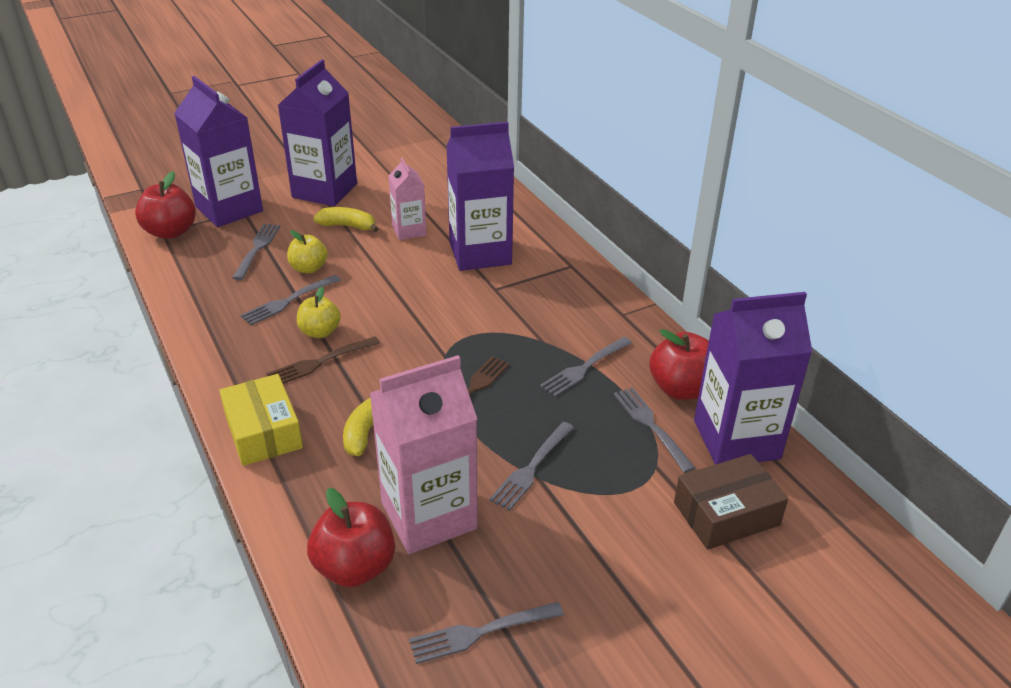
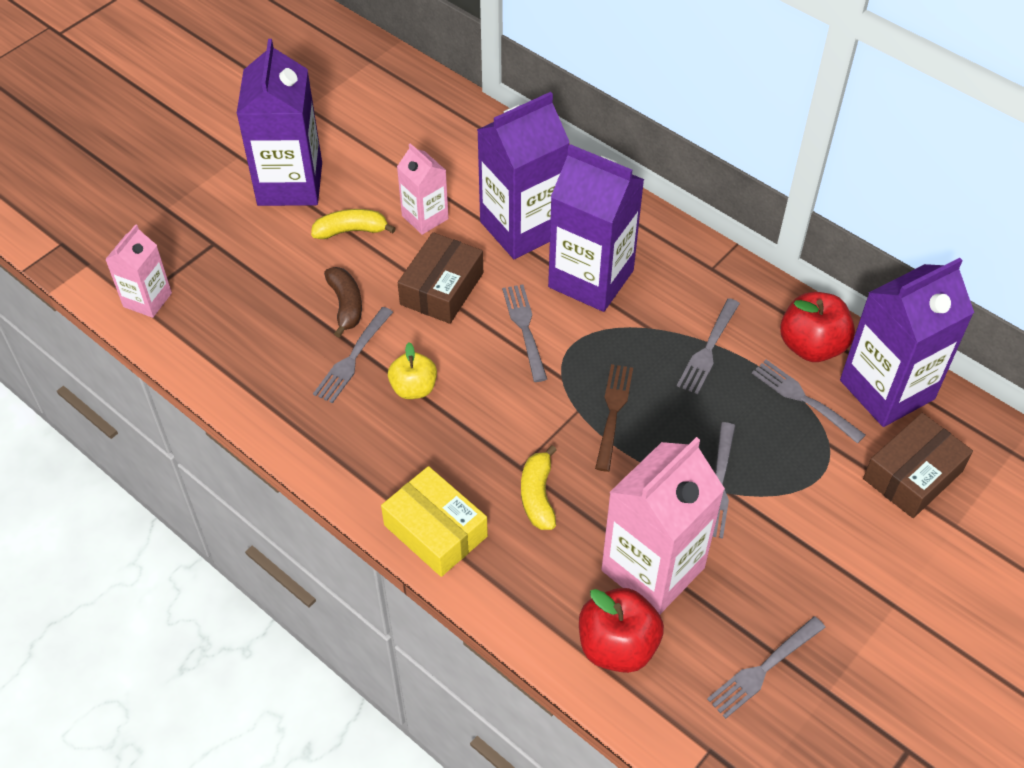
camera: 20 degrees left, 15 degrees up
red apple [135,171,196,239] -> pink carton [105,224,172,318]
purple carton [174,76,263,227] -> purple carton moved to [548,144,644,312]
grey fork [233,224,280,280] -> grey fork moved to [502,284,547,382]
brown fork [266,336,380,384] -> none
yellow apple [287,230,328,273] -> brown banana [324,267,362,337]
none -> brown box [398,232,483,324]

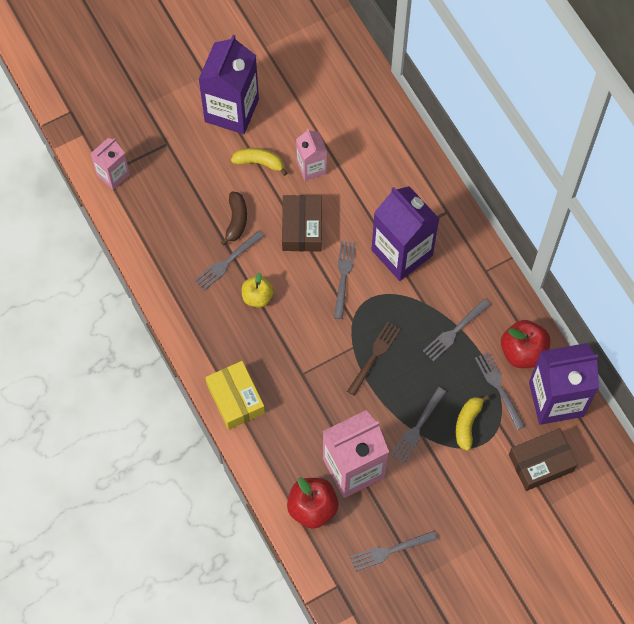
camera: 20 degrees right, 15 degrees up
brown box [398,232,483,324] -> brown box turned 45 degrees counterclockwise [282,195,322,251]
purple carton [477,92,570,259] -> none
yellow banana [521,445,557,530] -> yellow banana moved to [456,395,489,451]

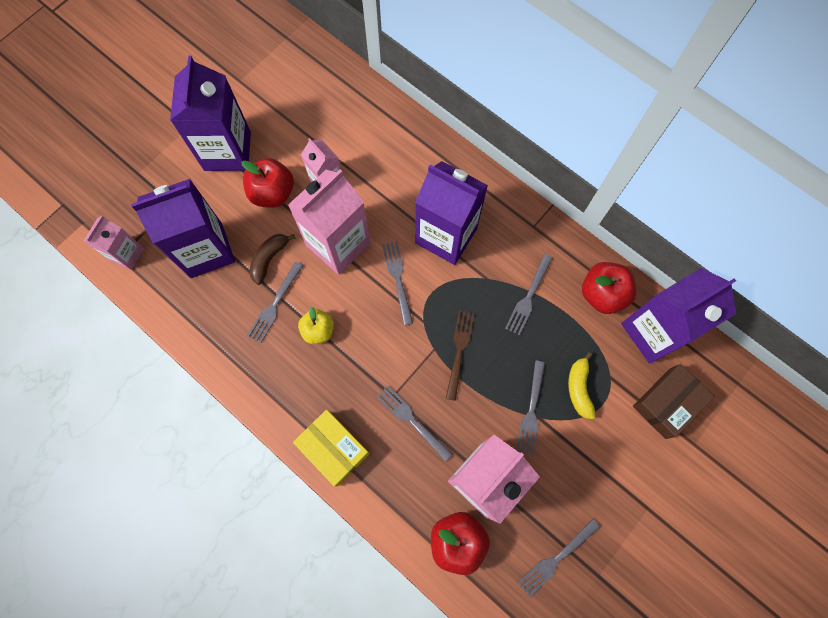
camera: 20 degrees left, 5 degrees up
brown banana [221,192,247,246] -> brown banana turned 135 degrees counterclockwise [249,234,296,285]
yellow banana [231,148,287,176] -> red apple [241,158,294,208]
brown box [282,195,322,251] -> pink carton [288,169,371,275]
grey fork [475,352,525,430] -> grey fork moved to [377,385,453,462]
none -> purple carton [131,179,235,278]

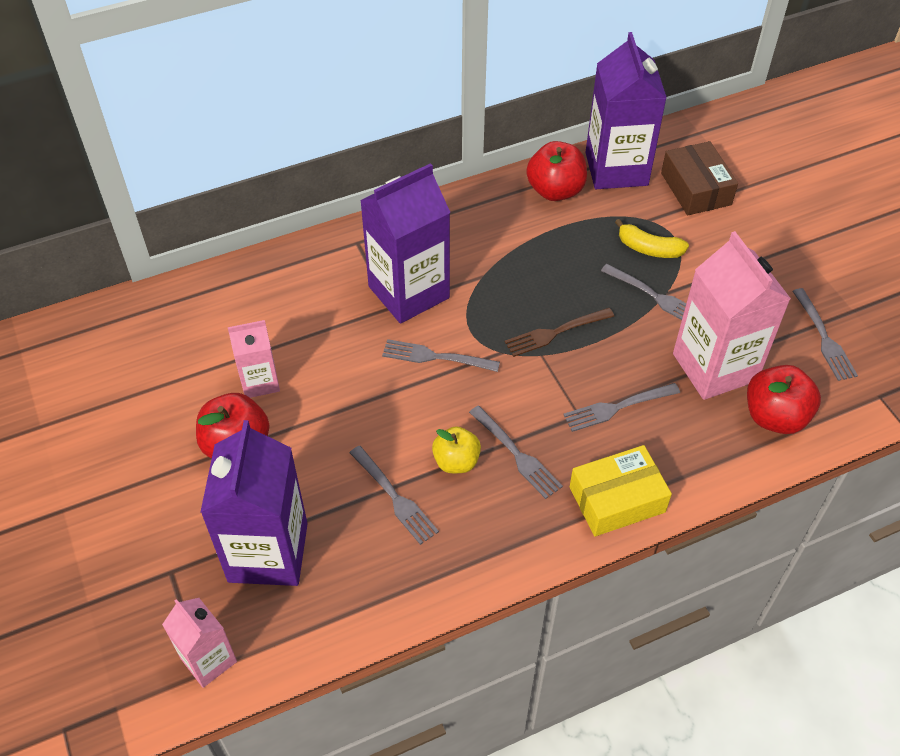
camera: 65 degrees left, 20 degrees down
purple carton [170,56,251,171] -> none
brown banana [249,234,296,285] -> none
pink carton [288,169,371,275] -> none
brown fork [446,311,474,401] -> brown fork turned 60 degrees counterclockwise [505,308,614,357]
grey fork [505,254,553,336] -> grey fork moved to [469,406,563,499]

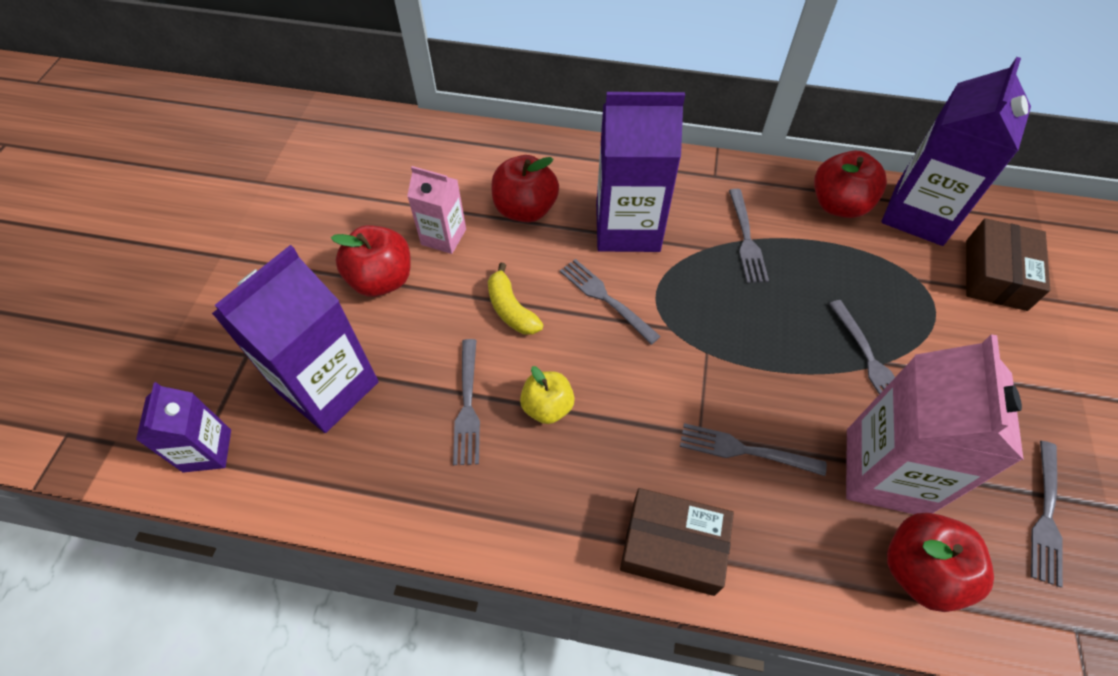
camera: 35 degrees right, 5 degrees up
pink carton [162,598,237,688] -> purple carton [136,382,231,473]
grey fork [469,406,563,499] -> grey fork moved to [729,189,769,283]
brown fork [505,308,614,357] -> none
yellow box [570,445,672,537] -> brown box [620,488,734,596]
yellow banana [615,219,689,258] -> yellow banana moved to [488,263,543,335]
none -> red apple [492,155,559,222]

